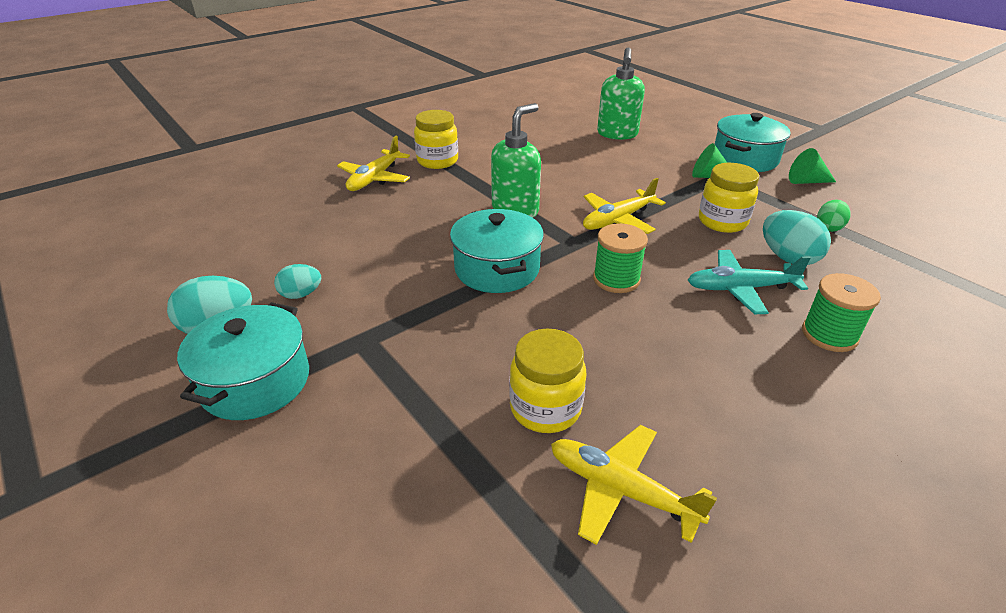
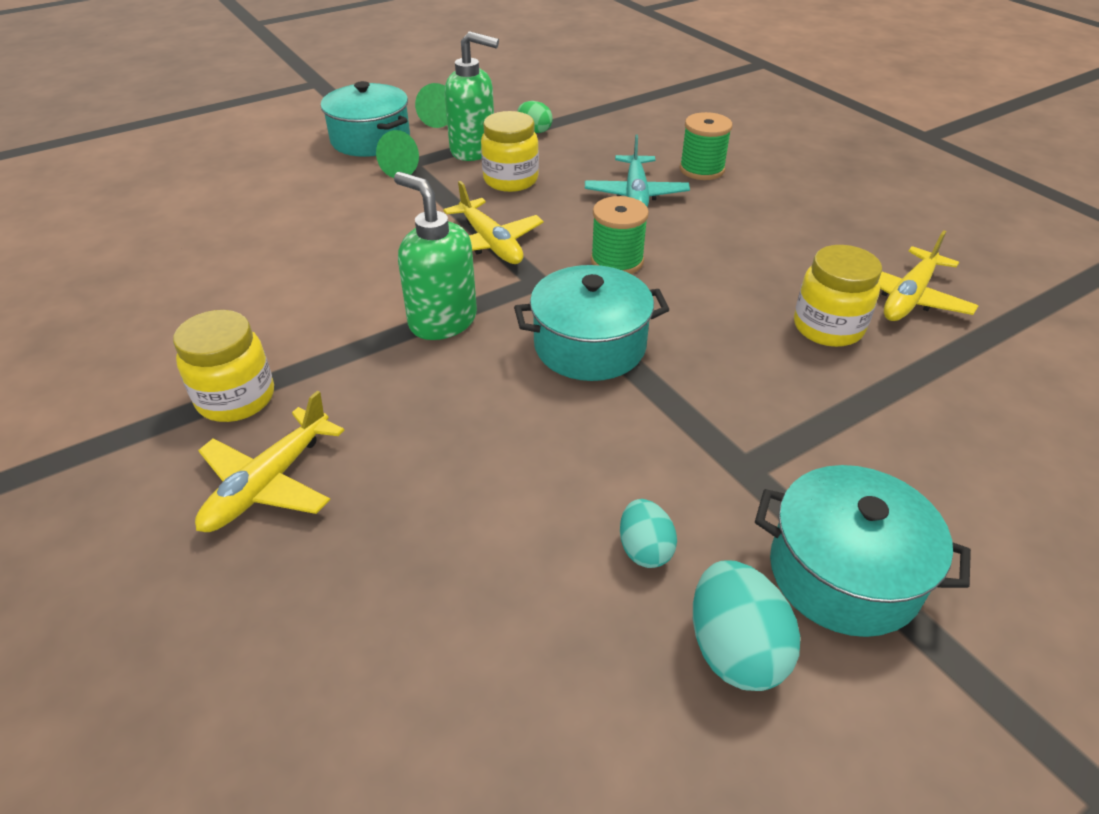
camera: 85 degrees left, 5 degrees up
yellow plane [337,136,410,191] -> yellow plane turned 90 degrees clockwise [195,391,344,532]
green soap dispenser [597,47,645,140] -> green soap dispenser moved to [444,31,499,161]
turquoise egg [763,210,831,265] -> none

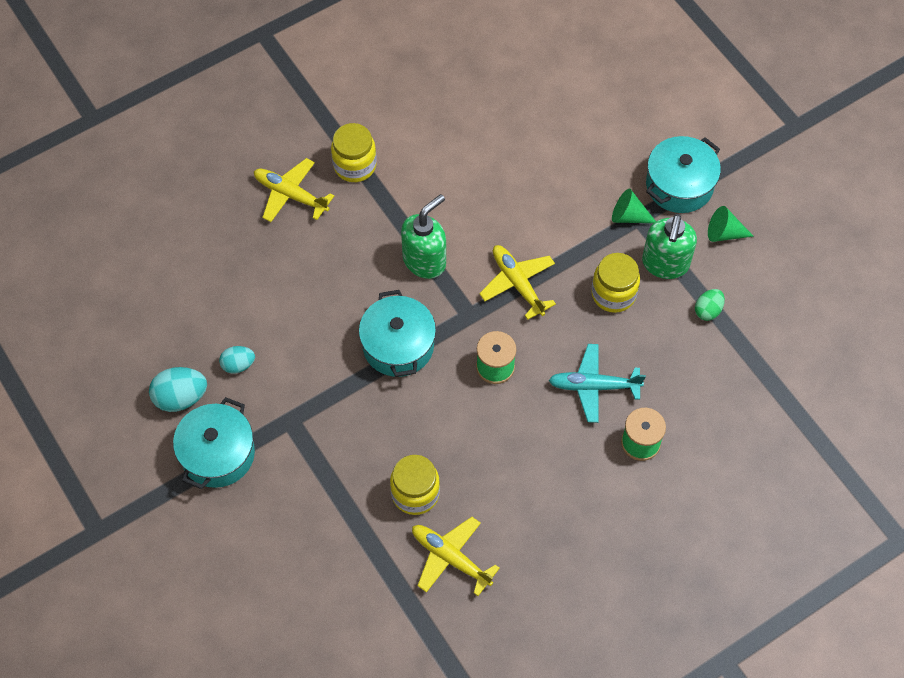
camera: 90 degrees right, 20 degrees up
yellow plane [443,181,544,264] -> yellow plane turned 90 degrees clockwise [479,245,556,320]

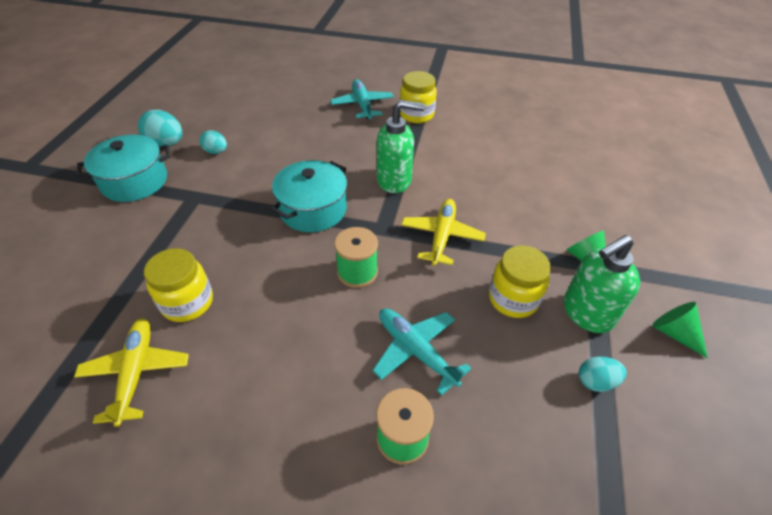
camera: 45 degrees right, 15 degrees down
yellow plane [254,158,334,222] -> turquoise plane [330,79,394,119]
turquoise pot [646,136,721,213] -> none
green egg [695,289,725,321] -> turquoise egg [579,356,627,392]

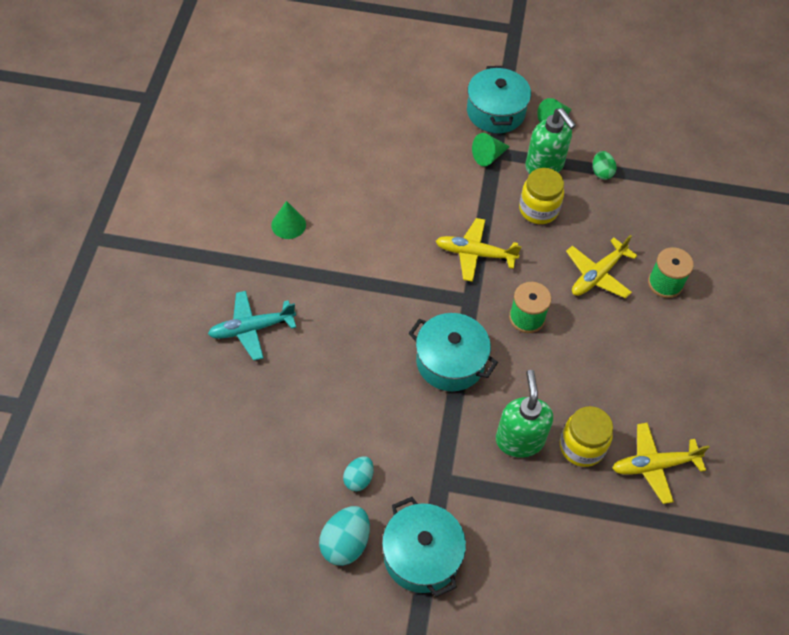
camera: 95 degrees left, 10 degrees up
turquoise plane [372,308,471,395] -> yellow plane [566,235,637,298]
green soap dispenser [377,100,425,193] -> green soap dispenser moved to [496,370,553,458]
yellow jar [399,71,437,123] -> none
turquoise egg [579,356,627,392] -> green egg [593,151,616,180]
none -> green cone [271,201,306,239]
none -> turquoise pot [467,66,531,133]

